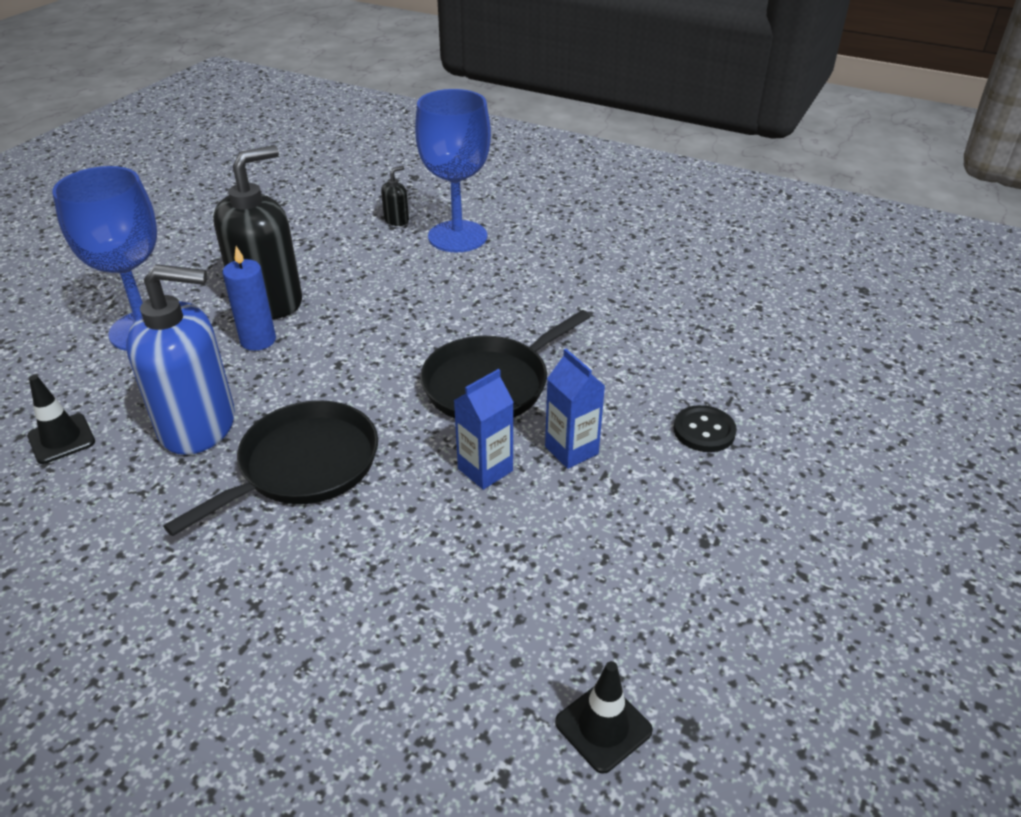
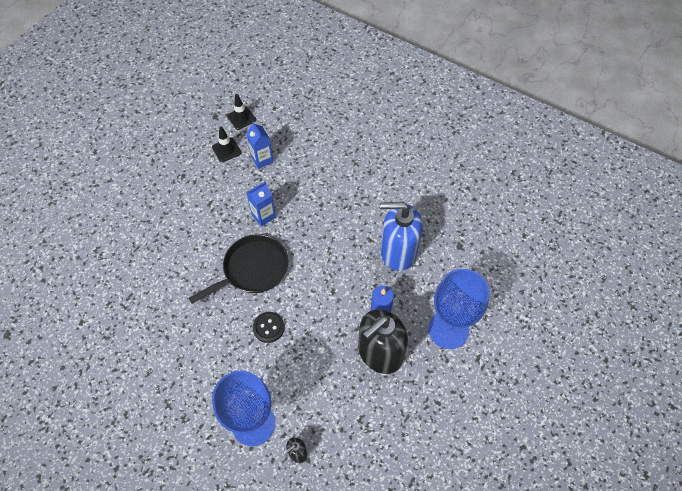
camera: 175 degrees left, 20 degrees up
black traffic cone [27,375,95,464] -> black traffic cone moved to [212,127,242,162]
black pan [163,400,378,536] -> none
blue carton [545,349,605,469] -> blue carton moved to [246,122,273,169]
black button [674,405,737,452] -> black button moved to [253,312,284,343]

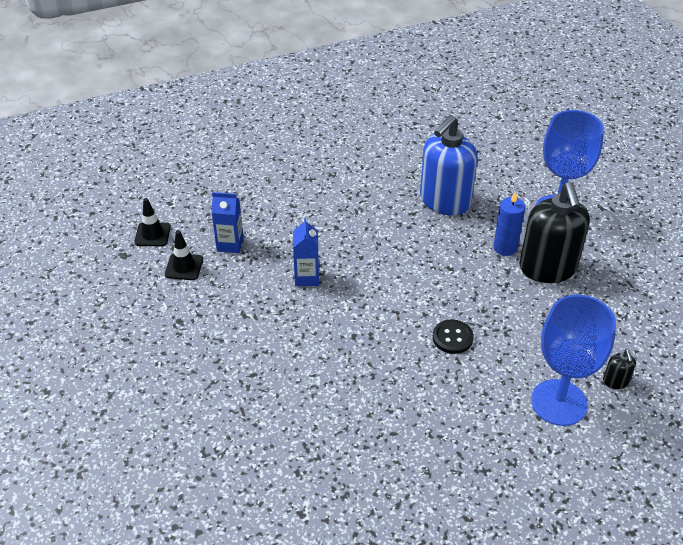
camera: 55 degrees left, 15 degrees down
black pan [188,234,288,304] -> none

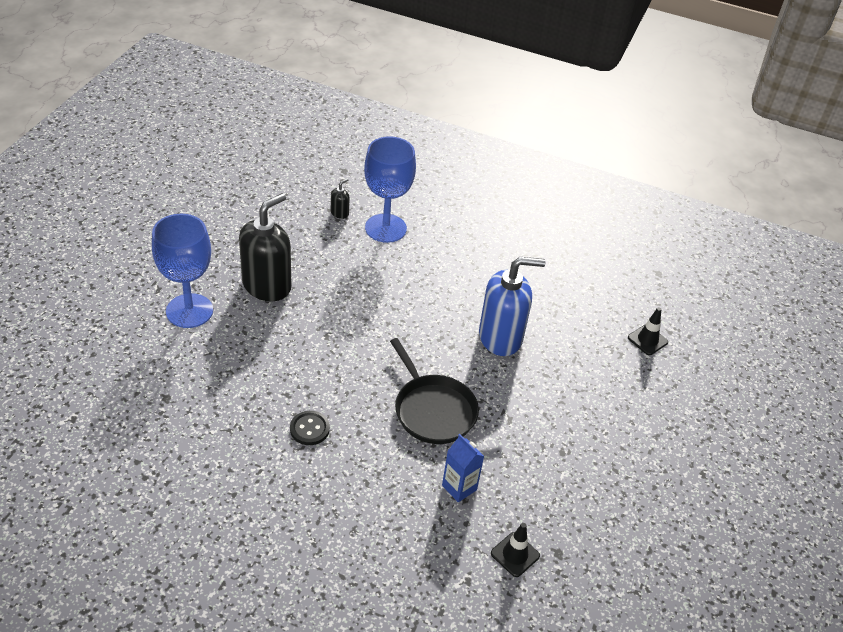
camera: 140 degrees left, 0 degrees up
black traffic cone [165,230,203,280] -> black traffic cone moved to [628,307,668,355]
blue carton [293,218,319,286] -> black pan [390,338,479,444]
blue soap dispenser [420,115,478,216] -> blue soap dispenser moved to [479,257,546,356]
black button [433,319,474,354] -> black button moved to [290,411,330,445]
blue candle [493,192,526,256] -> none

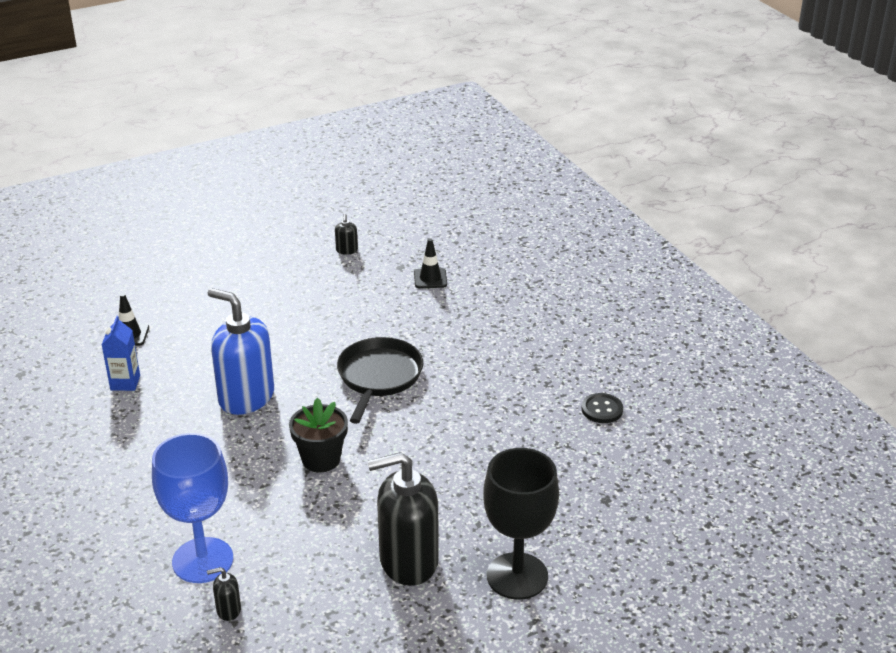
camera: 135 degrees left, 10 degrees down
blue goblet [152,214,213,328] -> black goblet [483,448,559,600]
black button [290,411,330,445] -> black button moved to [582,393,623,423]
blue carton [442,434,484,502] -> blue carton moved to [102,316,140,391]
none -> black flower pot [289,398,348,472]
none -> black soap dispenser [335,214,358,255]

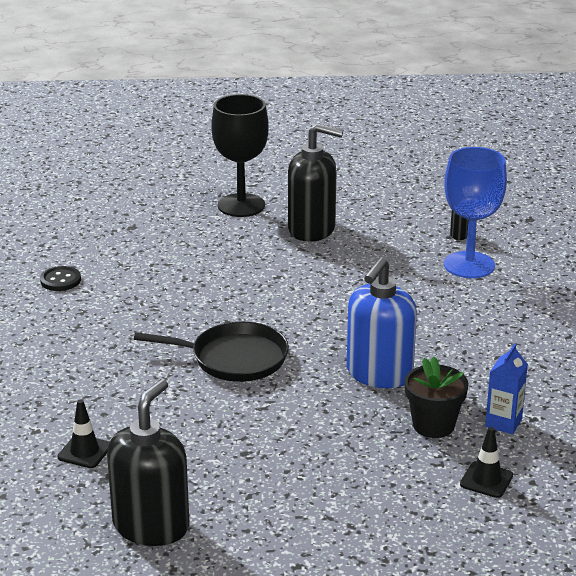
camera: 155 degrees left, 5 degrees down
blue soap dispenser [208,288,274,415] -> blue soap dispenser turned 60 degrees clockwise [347,257,417,388]
black flower pot [289,398,348,472] -> black flower pot moved to [404,357,469,438]
black soap dispenser [335,214,358,255] -> black soap dispenser [107,379,189,546], size x2.46
black pan [337,337,423,424] -> black pan turned 120 degrees counterclockwise [134,322,289,382]

